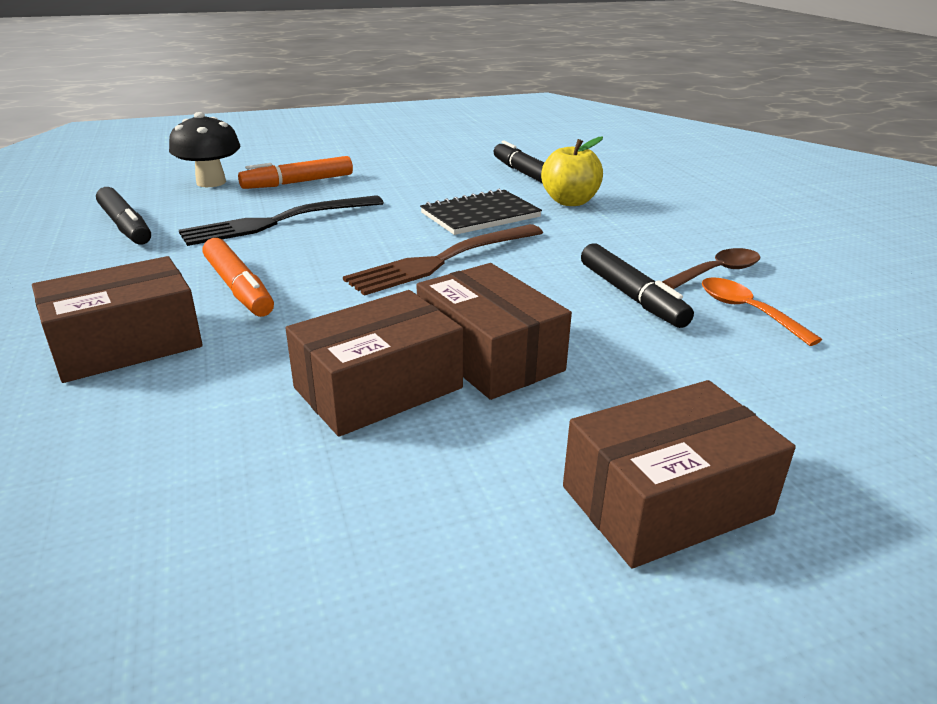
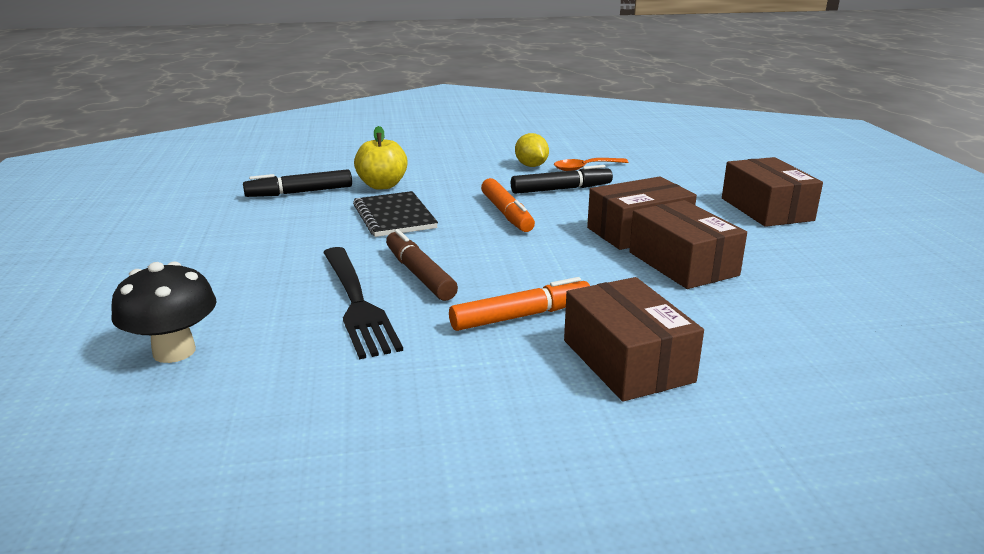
camera: 80 degrees left, 5 degrees down
black marker [96,187,151,245] -> none
orange marker [238,156,353,189] -> orange marker moved to [481,178,535,232]
brown fork [343,224,543,296] -> none
brown spoon [662,248,760,289] -> yellow lemon [515,133,549,167]
none -> brown marker [386,229,458,301]

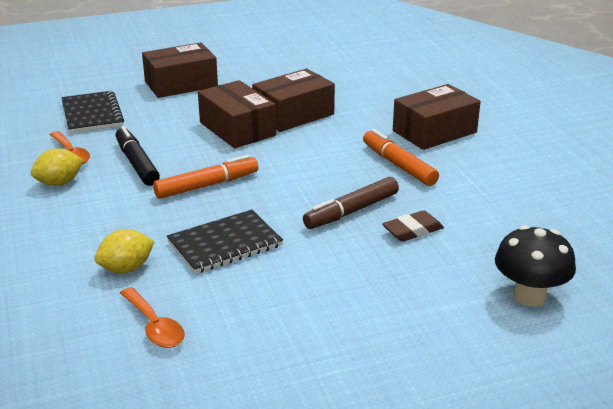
camera: 100 degrees left, 5 degrees up
black marker [243,169,352,197] -> orange spoon [120,287,185,348]
black fork [323,247,403,359] -> brown eraser [382,210,444,242]
yellow apple [354,126,408,190] -> yellow lemon [95,229,155,273]
none -> black notebook [61,91,124,133]

